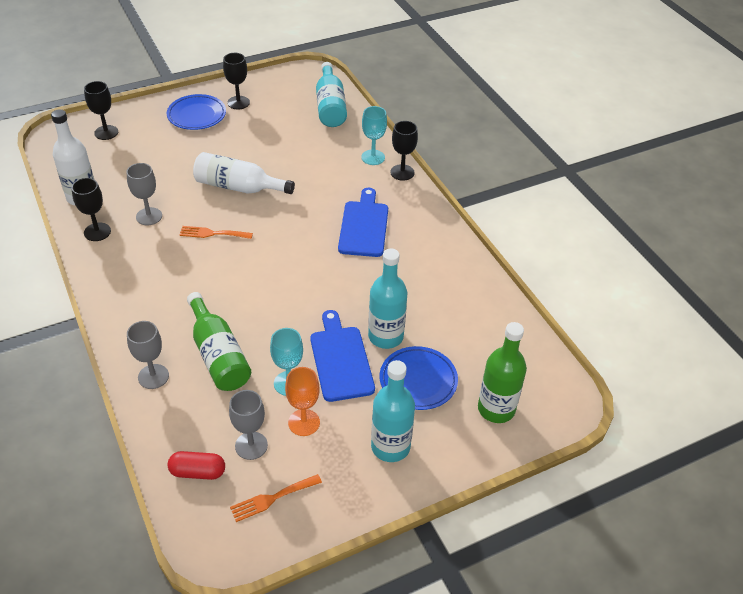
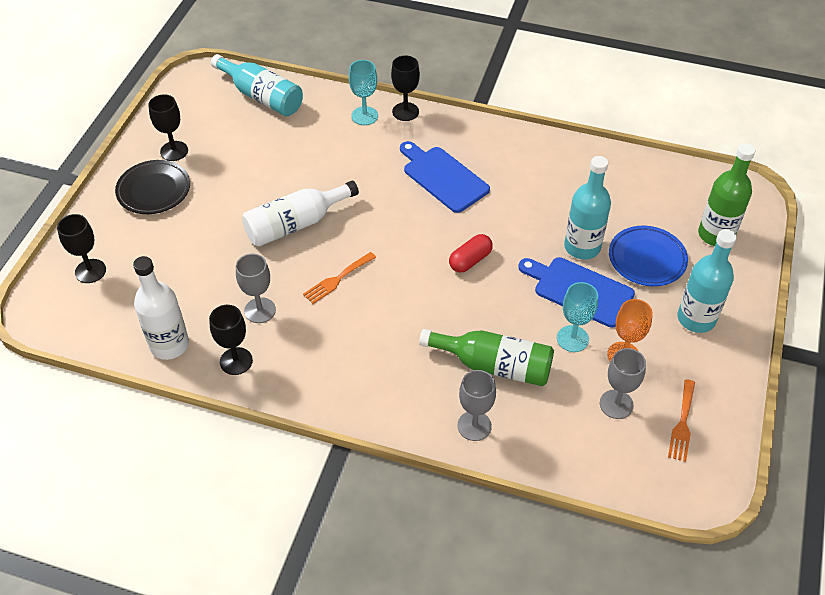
camera: 45 degrees left, 5 degrees up
blue plate [167,94,226,130] -> black plate [115,160,190,214]
red capsule [167,451,225,480] -> red capsule moved to [449,234,493,273]

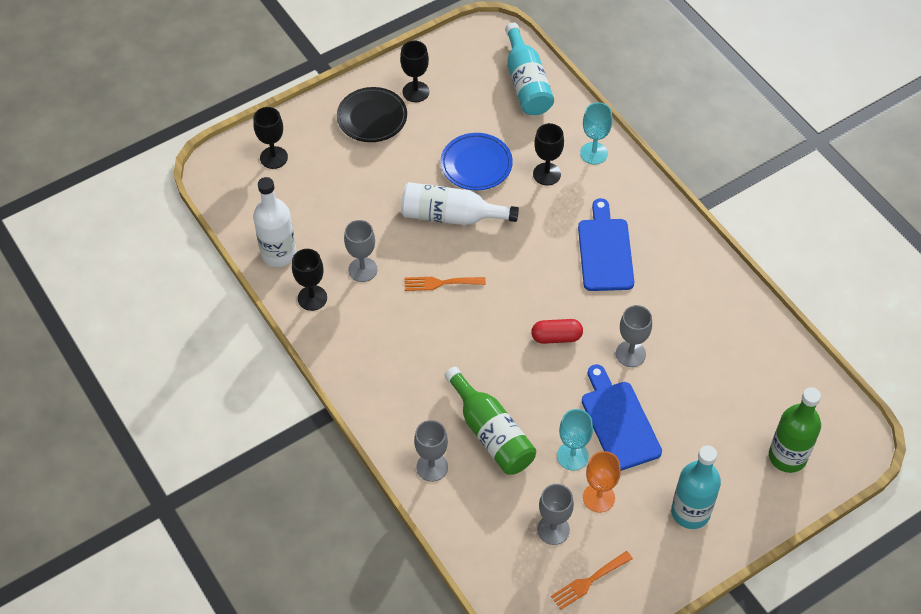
camera: 40 degrees right, 5 degrees up
black goblet [391,55,420,121] -> black goblet moved to [533,123,564,186]
turquoise bottle [564,156,611,259] -> none
blue plate [609,226,688,286] -> blue plate moved to [440,133,513,190]
none -> grey goblet [616,305,652,367]

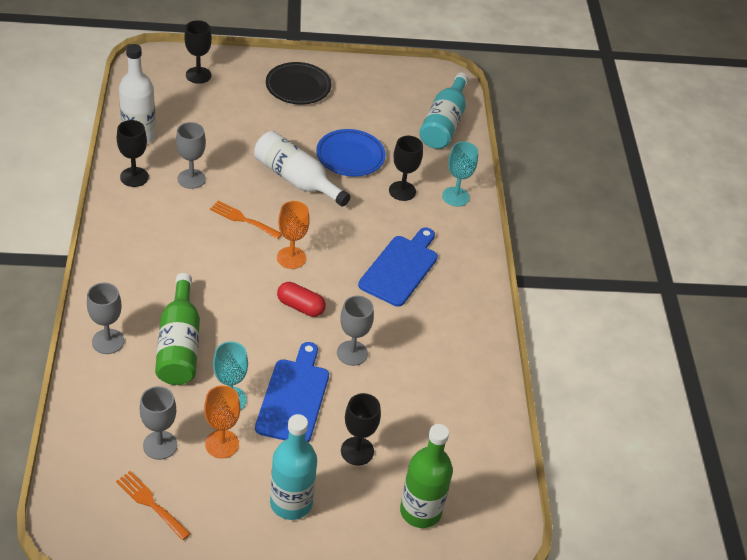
camera: 25 degrees right, 10 degrees down
black goblet [400,41,429,102] -> black goblet moved to [341,393,381,465]
orange fork [551,551,633,610] -> orange fork turned 45 degrees clockwise [116,471,191,540]
none -> orange goblet [277,201,310,269]

